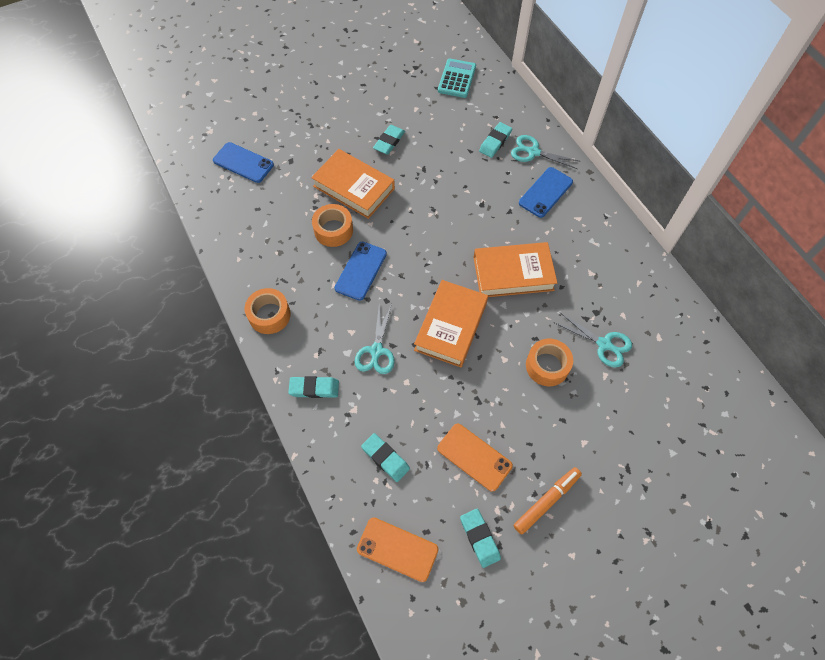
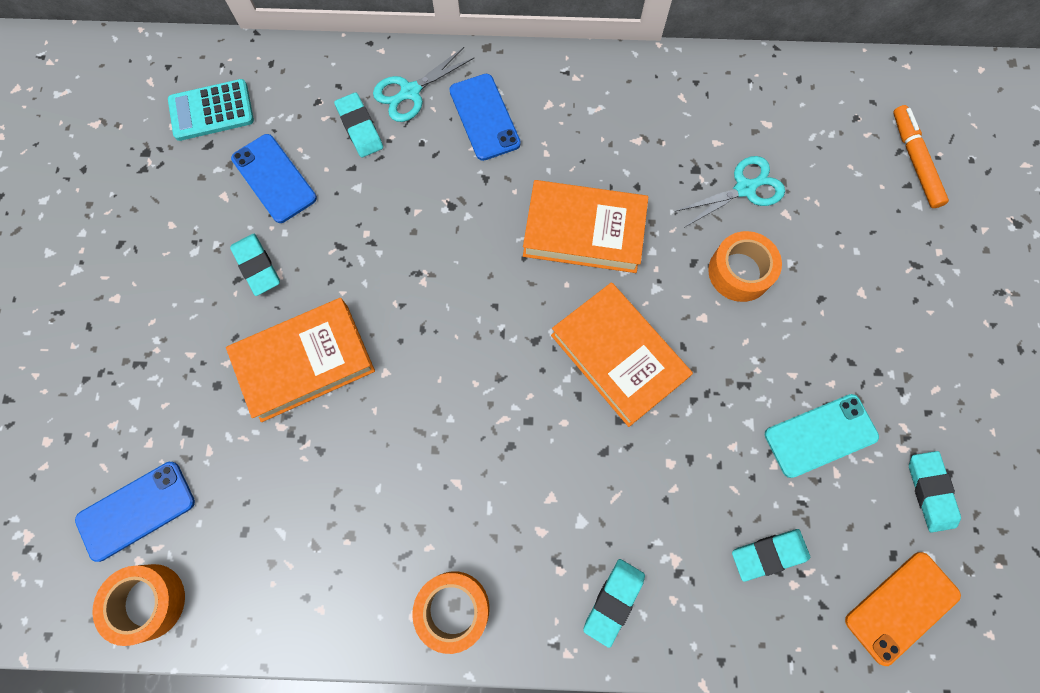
camera: 60 degrees left, 10 degrees up
orange tape [312,204,353,247] -> orange tape moved to [92,564,185,646]
blue phone [335,242,387,301] -> blue phone moved to [231,134,317,223]
turquoise scissors [355,304,395,374] -> none
orange phone [437,424,513,492] -> turquoise phone [765,394,879,478]
turquoise calculator [438,59,476,98] -> turquoise calculator turned 60 degrees counterclockwise [168,79,254,141]
turquoise eraser [460,508,501,568] -> turquoise eraser turned 75 degrees clockwise [909,451,961,533]
orange book [473,242,557,297] -> orange book turned 75 degrees clockwise [523,180,648,273]
orange marker [514,467,582,534] -> orange marker moved to [893,105,949,208]

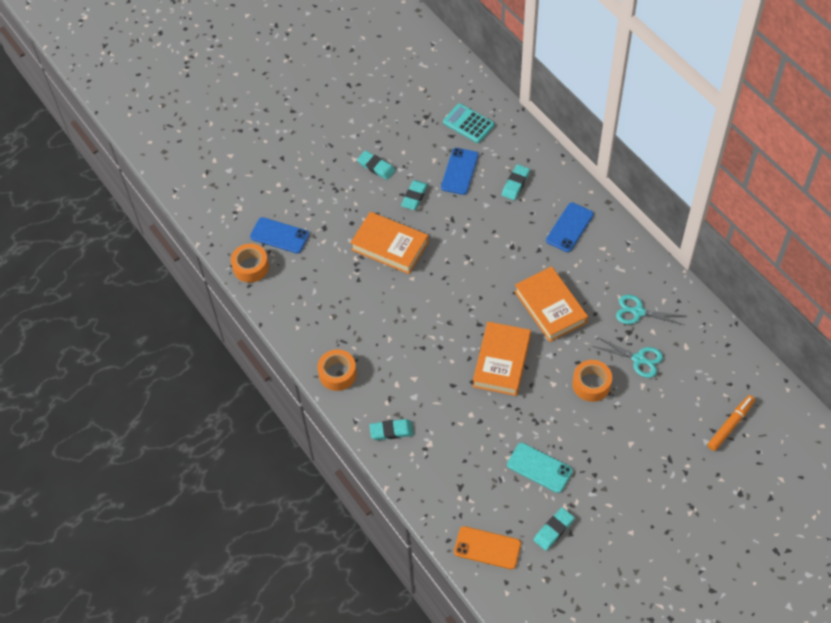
camera: 55 degrees right, 15 degrees down
turquoise scissors [373,47,474,122] -> turquoise scissors moved to [616,295,684,325]
turquoise eraser [732,529,810,582] -> turquoise eraser moved to [357,151,395,180]

